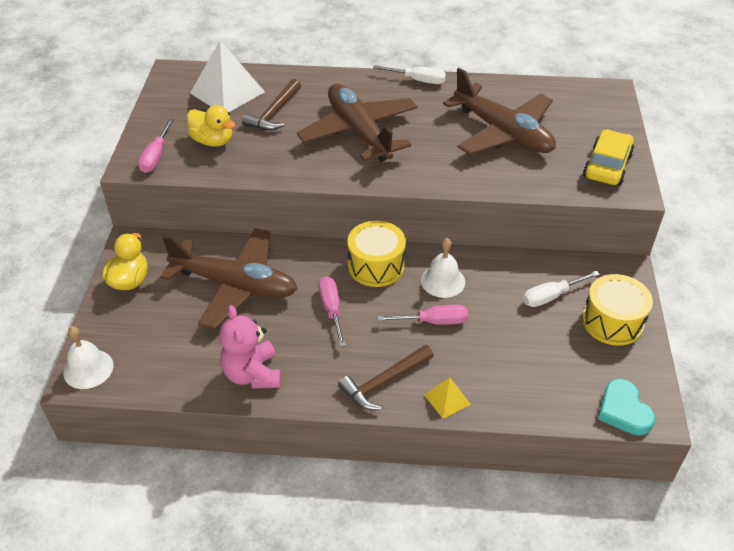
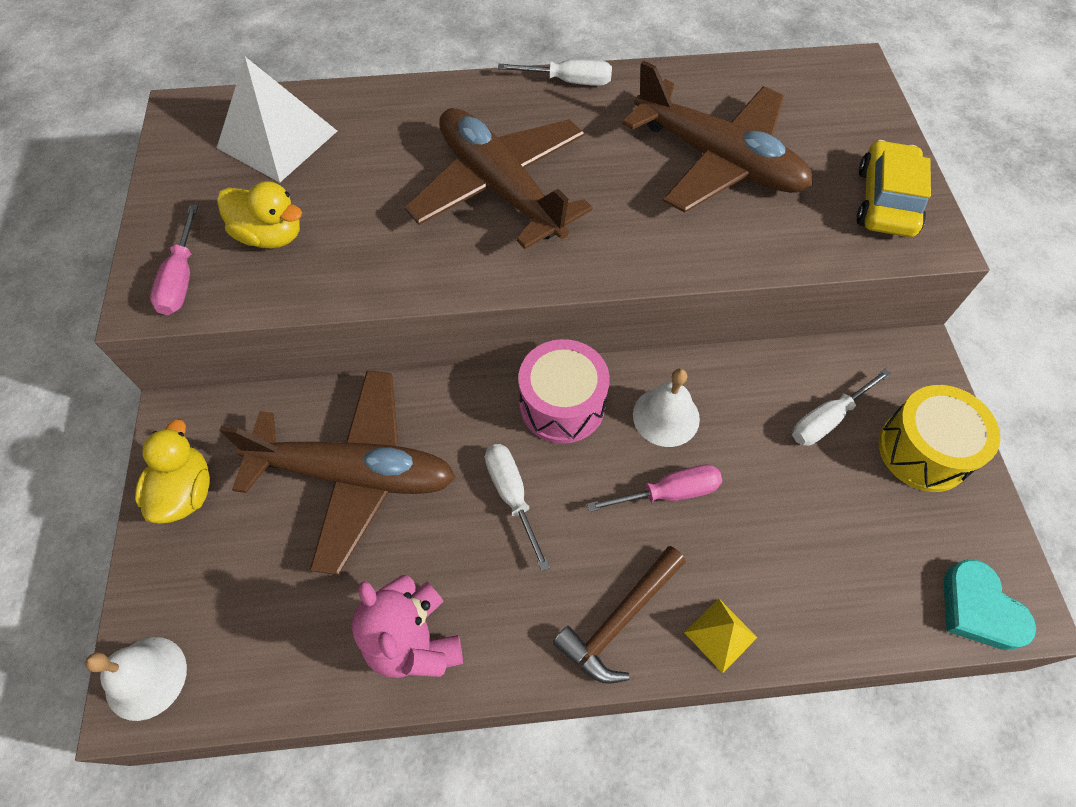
camera: 10 degrees left, 15 degrees up
brown hammer [242,79,301,131] -> none
pink screwdriver [318,276,346,347] -> white screwdriver [485,444,550,571]
yellow drum [347,221,406,287] -> pink drum [518,339,610,443]

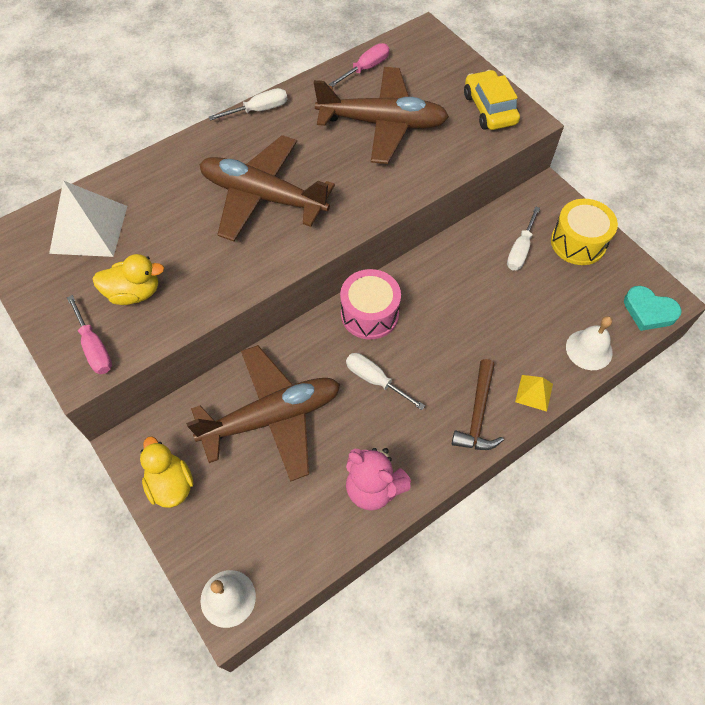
camera: 30 degrees left, 0 degrees up
pink screwdriver [587,465,722,512] -> pink screwdriver moved to [329,43,389,87]
white bell [633,369,700,447] -> white bell moved to [566,316,613,370]

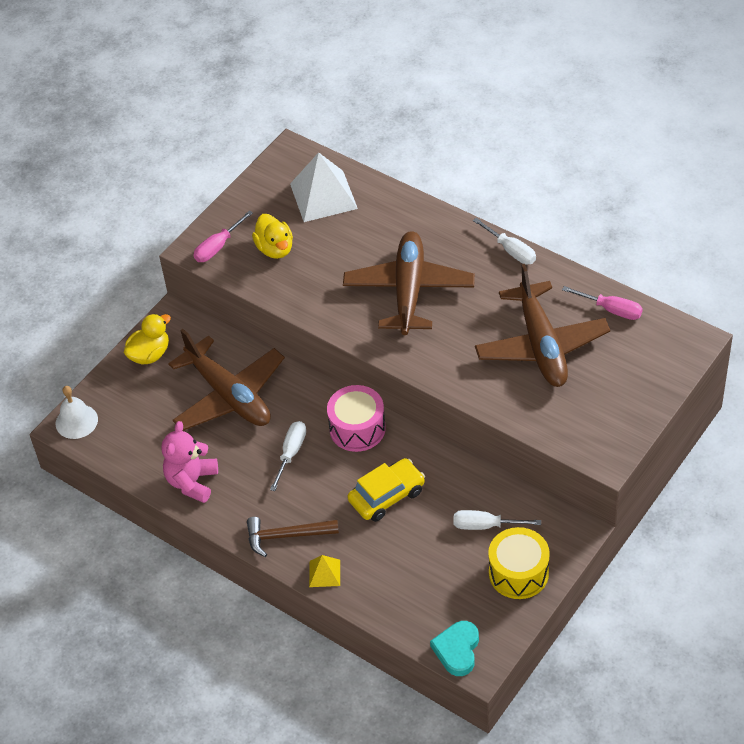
camera: 75 degrees right, 10 degrees down
yellow car [464,70,520,130] -> yellow car moved to [347,458,425,522]
white bell [566,316,613,370] -> none

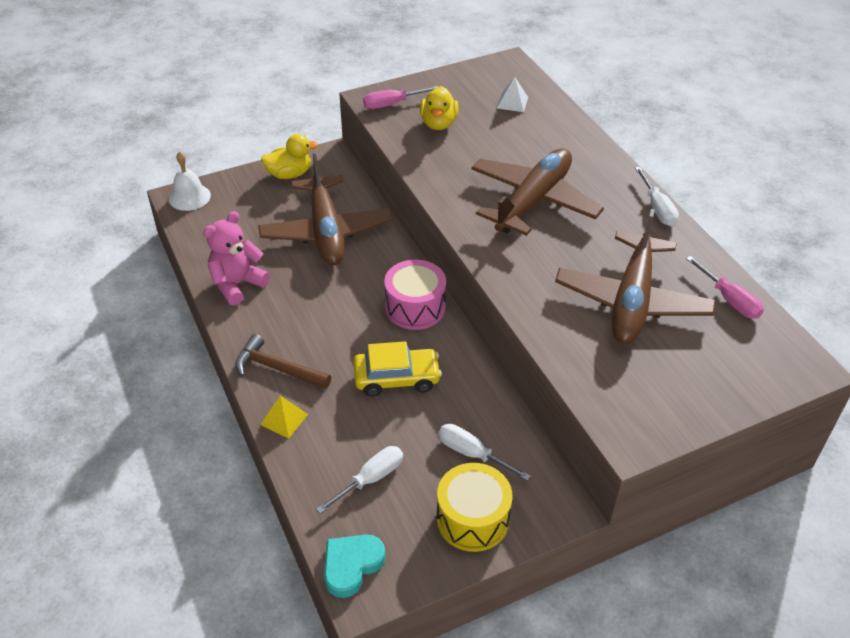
camera: 25 degrees right, 5 degrees down
white screwdriver [270,421,306,491] -> white screwdriver moved to [316,446,403,514]
white pyramid [290,152,358,222] -> white pyramid [497,77,528,112], size x0.49

